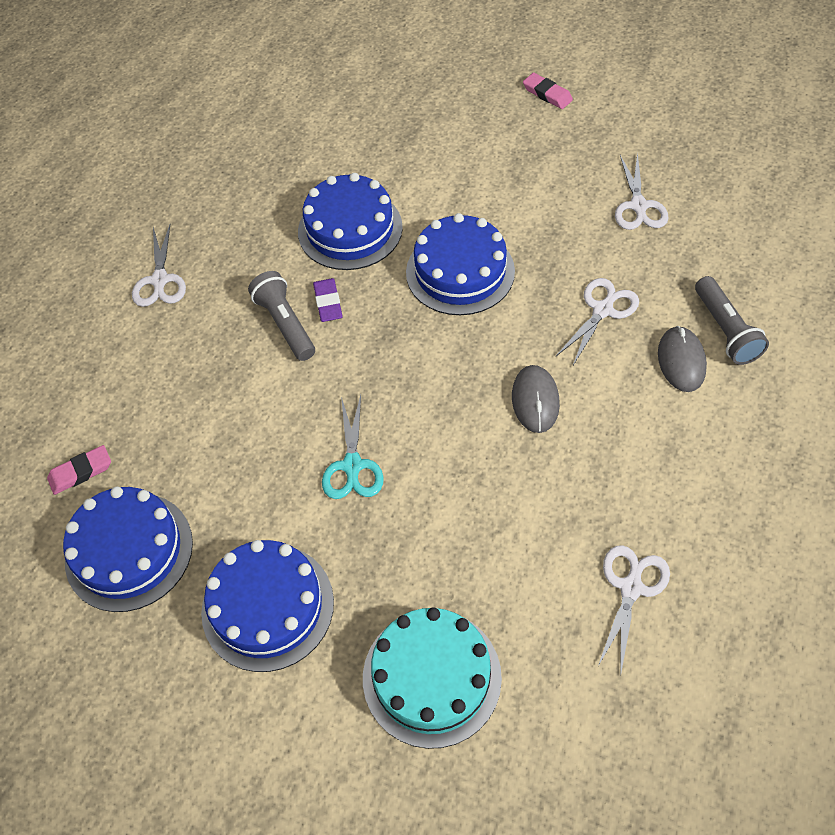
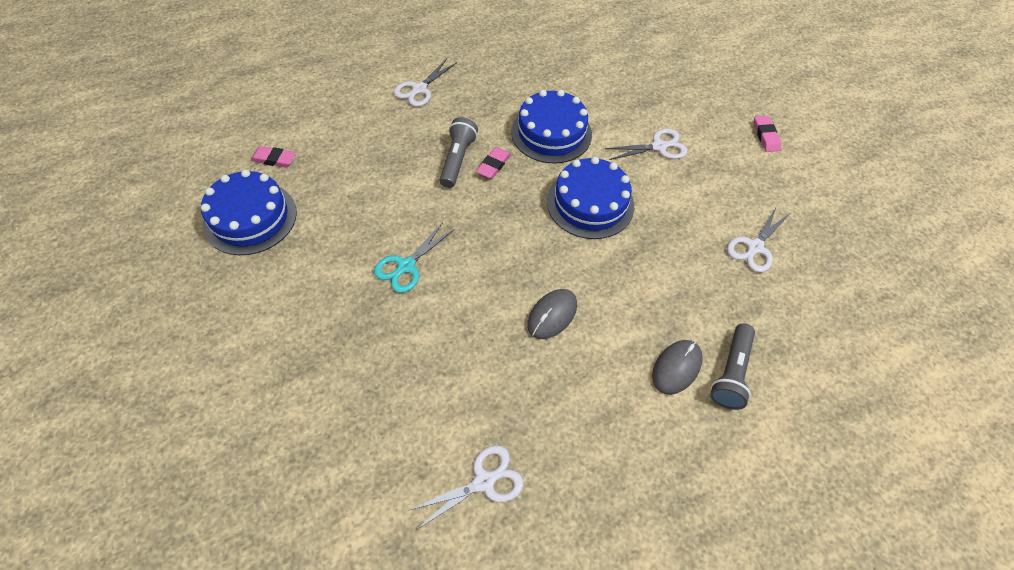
camera: 35 degrees right, 0 degrees up
blue cake [201,540,334,672] -> none
purple eraser [313,278,343,322] -> pink eraser [476,147,511,179]
turquoise cake [363,607,502,749] -> none
white scissors [555,278,639,365] -> white scissors moved to [605,128,687,160]

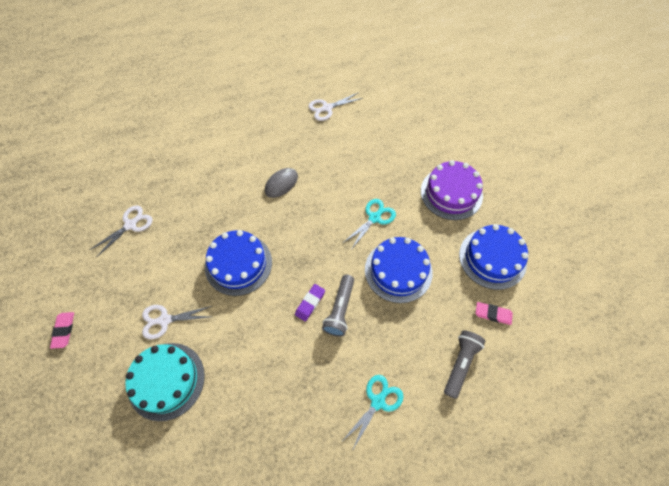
camera: 175 degrees left, 5 degrees up
white scissors [394,59,456,107] -> turquoise scissors [342,375,404,451]
pink eraser [476,147,511,179] -> purple eraser [295,284,325,321]
blue cake [511,90,592,164] -> blue cake moved to [365,237,433,303]
grey mouse [652,340,703,395] -> none
grey flashlight [710,323,755,410] -> grey flashlight moved to [444,330,485,399]
none -> turquoise cake [125,343,205,421]
none -> purple cake [421,160,483,220]

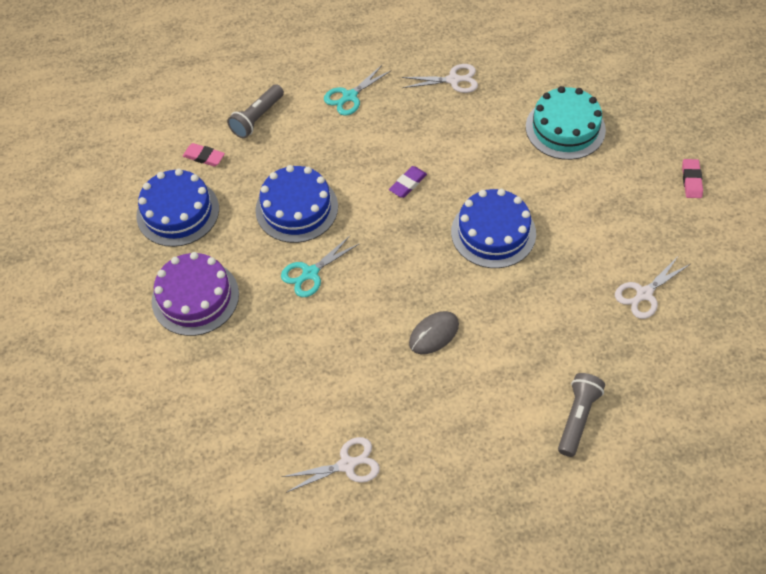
camera: 170 degrees left, 5 degrees down
white scissors [142,305,212,340] -> white scissors moved to [401,64,478,93]
grey flashlight [322,275,354,337] -> grey flashlight moved to [558,373,605,457]

